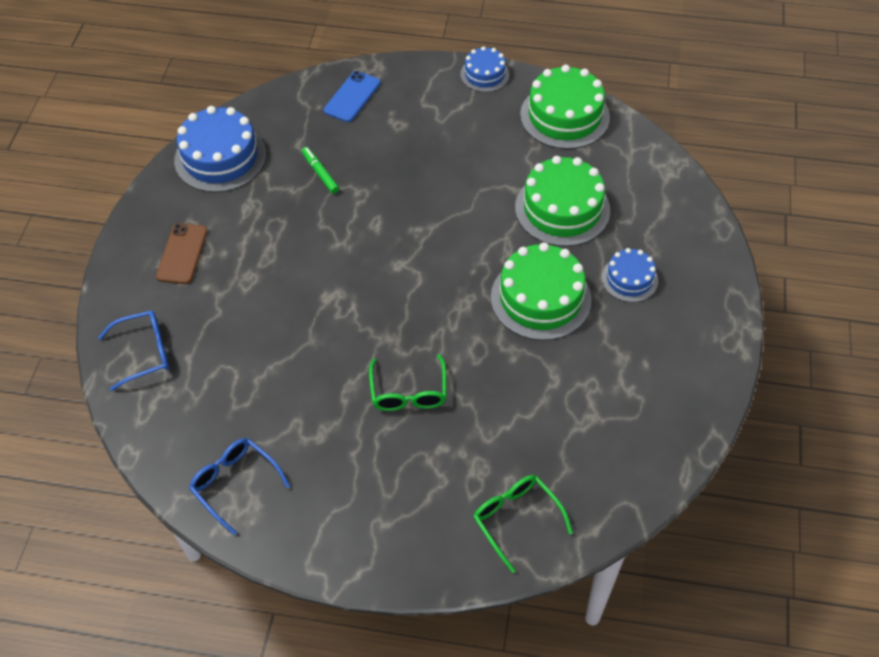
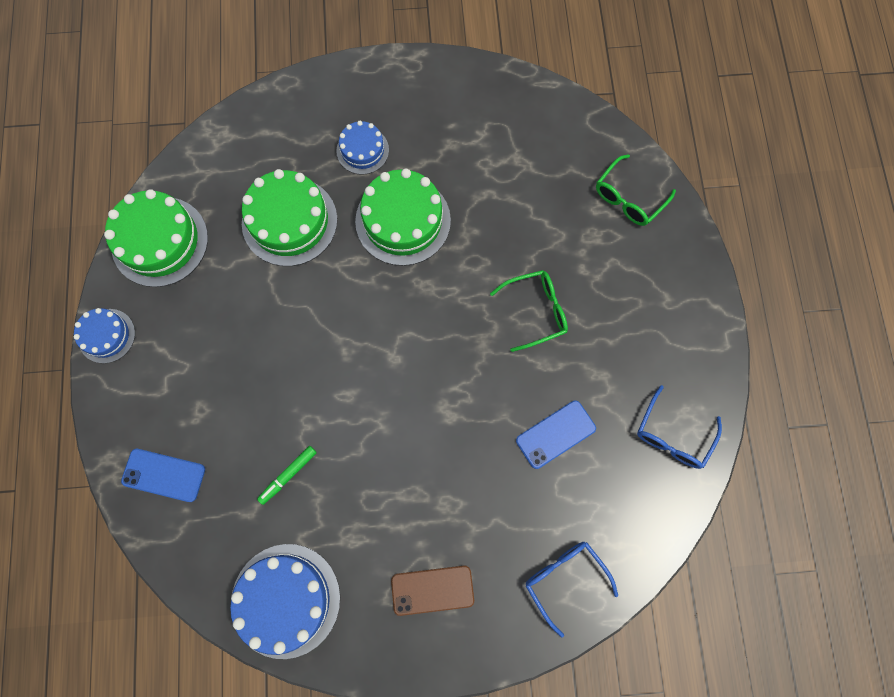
camera: 105 degrees left, 20 degrees up
none -> blue phone [516,400,596,469]

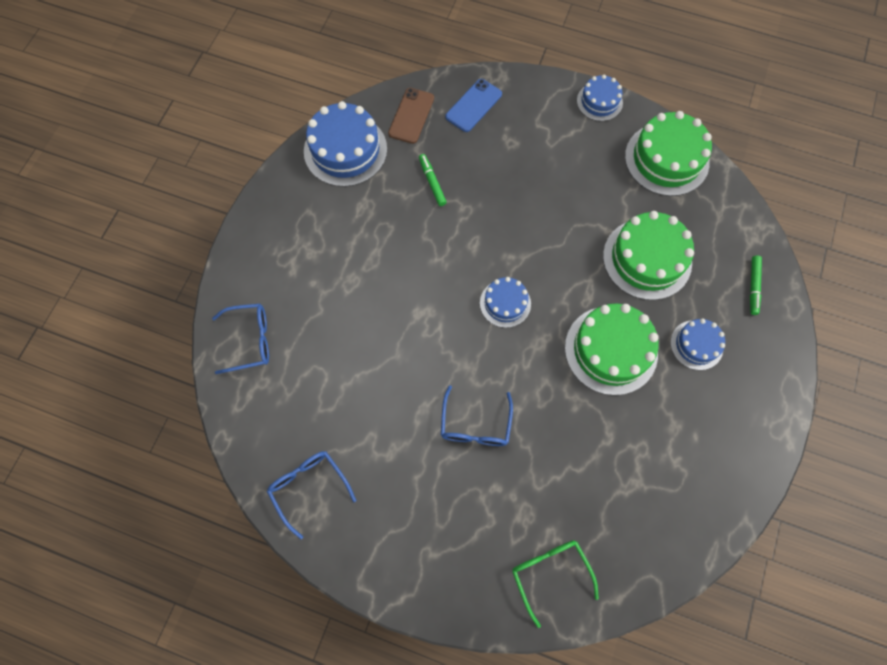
camera: 115 degrees right, 5 degrees down
brown phone [391,566,474,616] -> brown phone moved to [388,88,434,144]
green glasses [490,270,568,352] -> blue glasses [441,385,513,446]
blue phone [516,400,596,469] -> none
none -> blue cake [480,277,531,328]
none -> green marker [750,255,762,315]

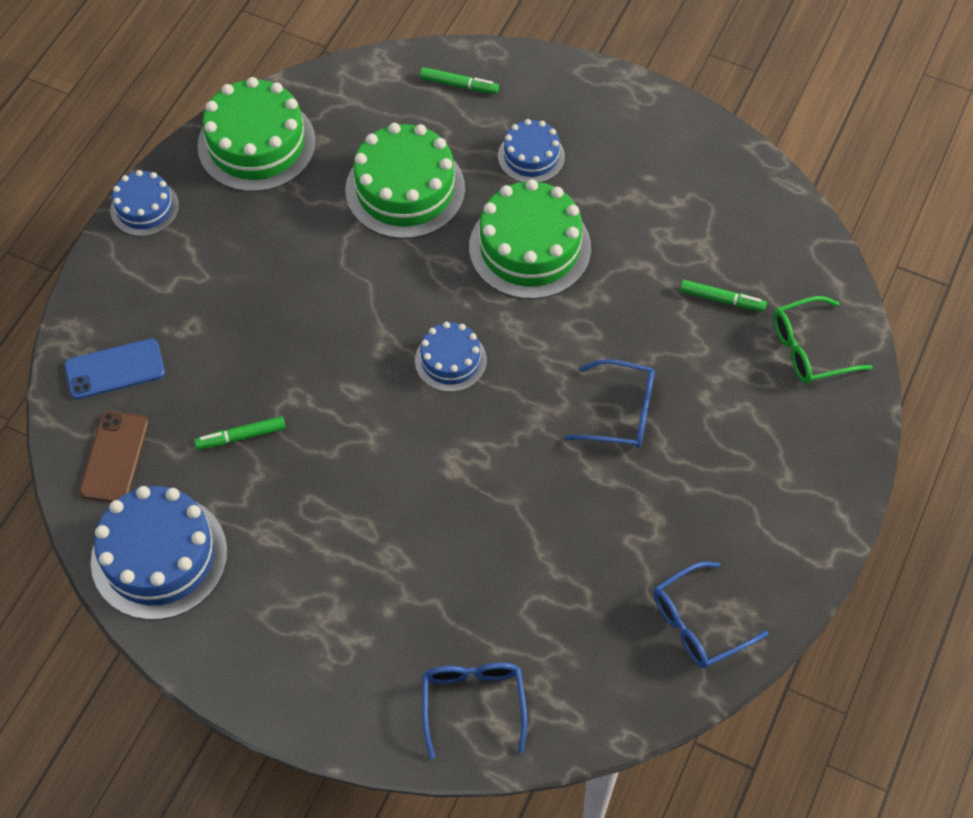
camera: 85 degrees left, 10 degrees down
brown phone [388,88,434,144] -> brown phone turned 75 degrees clockwise [79,411,149,502]
blue phone [445,79,502,132] -> blue phone turned 60 degrees counterclockwise [65,338,165,399]
none -> green marker [680,280,767,312]

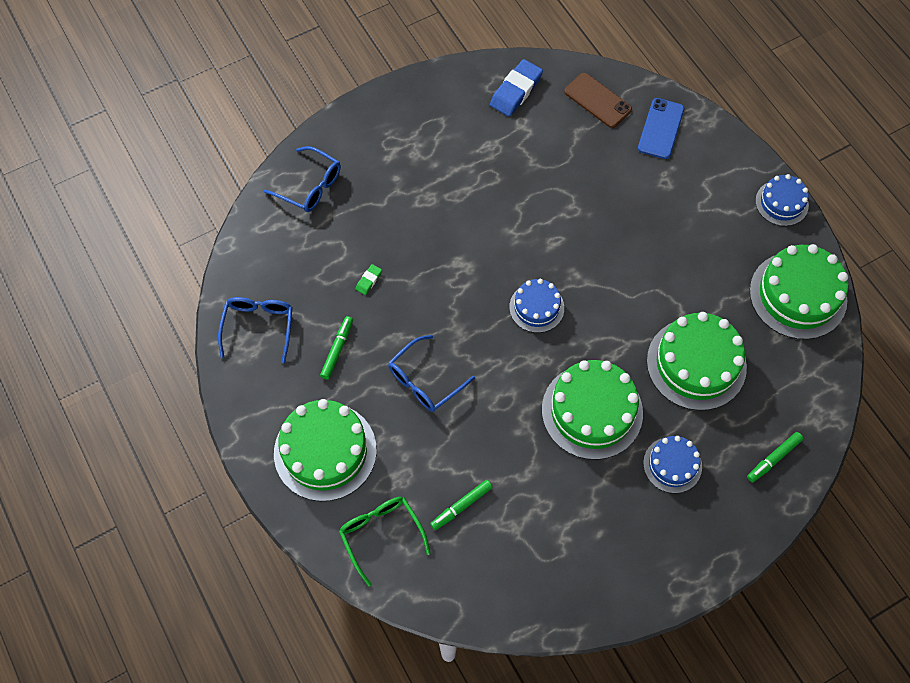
camera: 125 degrees right, 5 degrees up
blue cake [91,486,227,620] -> blue eraser [490,59,543,116]
green marker [194,416,286,450] -> green marker moved to [320,316,353,380]
green glasses [773,296,872,384] -> green glasses turned 45 degrees counterclockwise [339,497,431,587]
none -> green cake [274,399,377,501]
none -> green eraser [356,264,382,295]

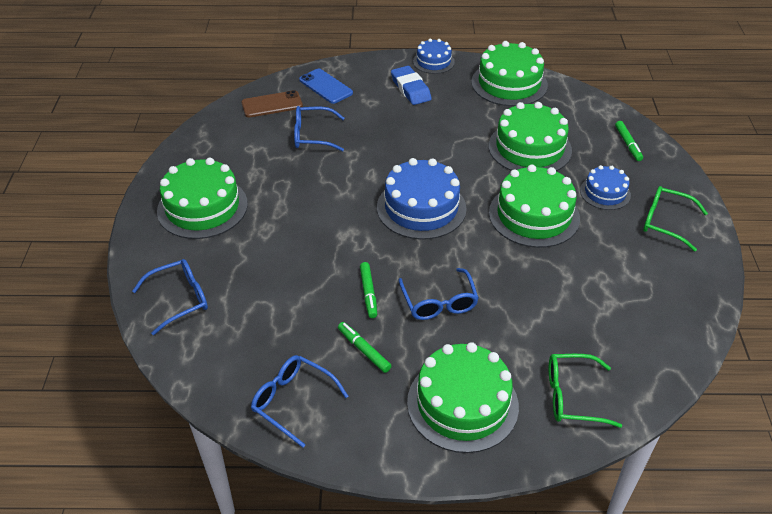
camera: 60 degrees left, 20 degrees down
green eraser [356,264,382,295] -> none
green marker [430,480,493,530] -> green marker moved to [360,262,377,318]
blue eraser [490,59,543,116] -> blue eraser moved to [391,66,432,105]
blue cake [509,279,564,333] -> blue cake [377,158,467,239], size x1.76
none -> green cake [157,158,248,239]
none -> blue glasses [294,106,345,152]
none -> green glasses [643,186,708,252]

